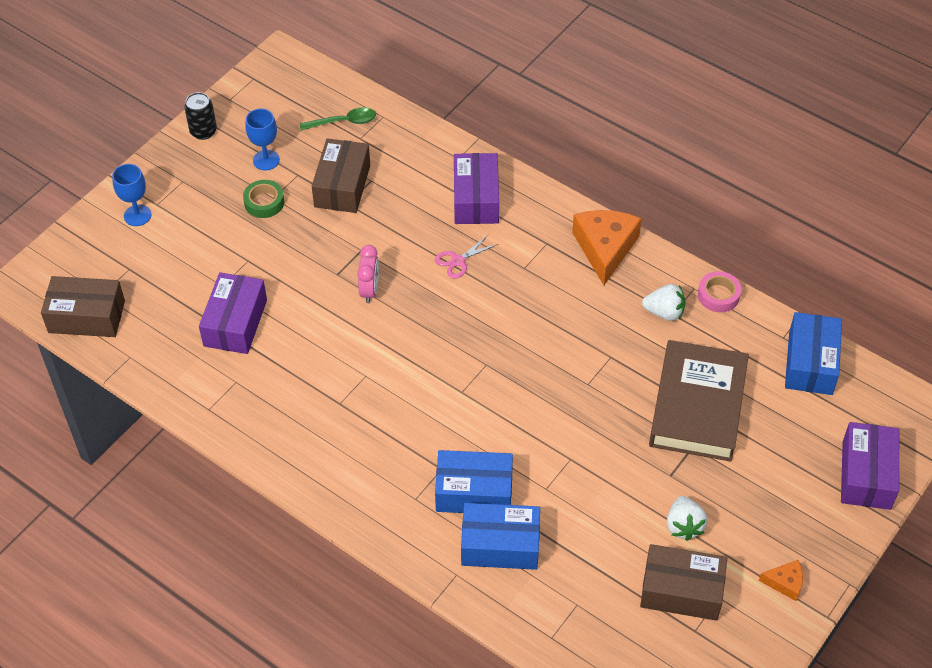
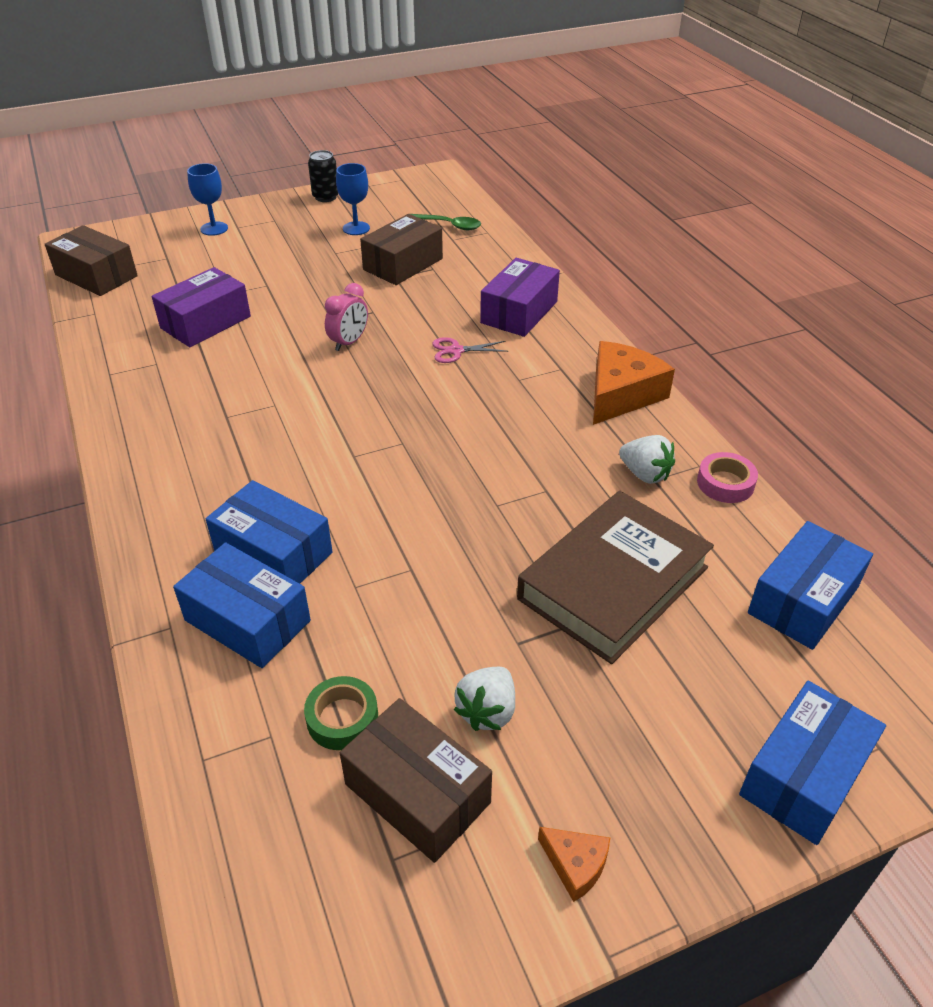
camera: 30 degrees right, 10 degrees down
green tape [243,180,284,218] -> green tape moved to [304,676,378,750]
purple box [841,422,899,510] -> blue box [739,681,886,845]

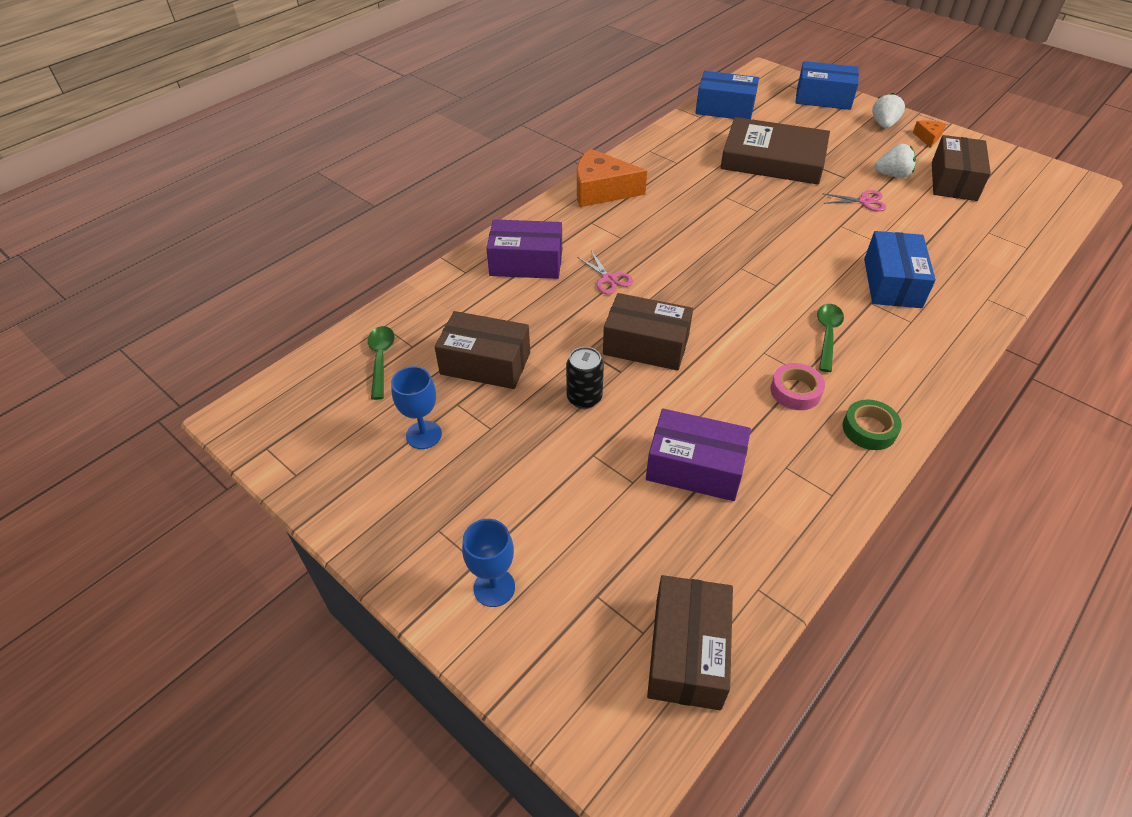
camera: 115 degrees left, 5 degrees up
blue box [173,542,311,668] -> none
green tape [304,676,378,750] -> green tape moved to [842,399,902,450]
black can [308,150,338,202] -> black can moved to [566,347,604,409]
pink clock [325,283,368,351] -> brown box [603,293,693,371]
white strawberry [619,435,675,484] -> white strawberry moved to [872,93,905,128]
pink tape [697,452,758,503] -> pink tape moved to [770,363,825,410]
none -> green spoon [817,304,844,372]
none -> pink scissors [822,190,886,211]

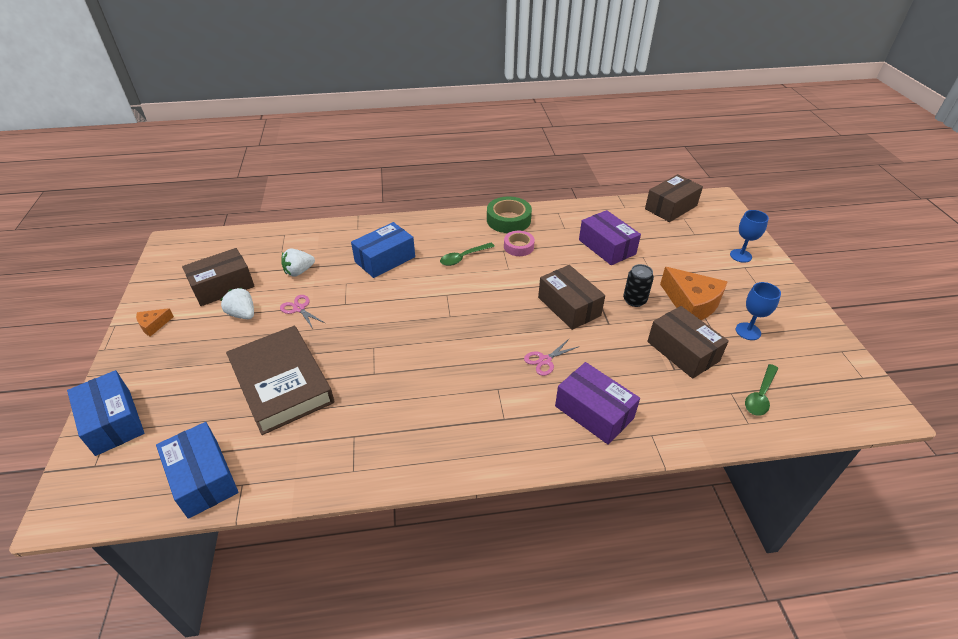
camera: 140 degrees left, 5 degrees down
orange cheese [577,148,647,207] -> orange cheese moved to [660,267,727,320]
pink scissors [577,251,633,294] -> pink scissors turned 135 degrees counterclockwise [524,339,580,376]
green tape [842,399,902,450] -> green tape [487,197,532,233], size x1.55
white strawberry [872,93,905,128] -> white strawberry moved to [281,249,315,277]

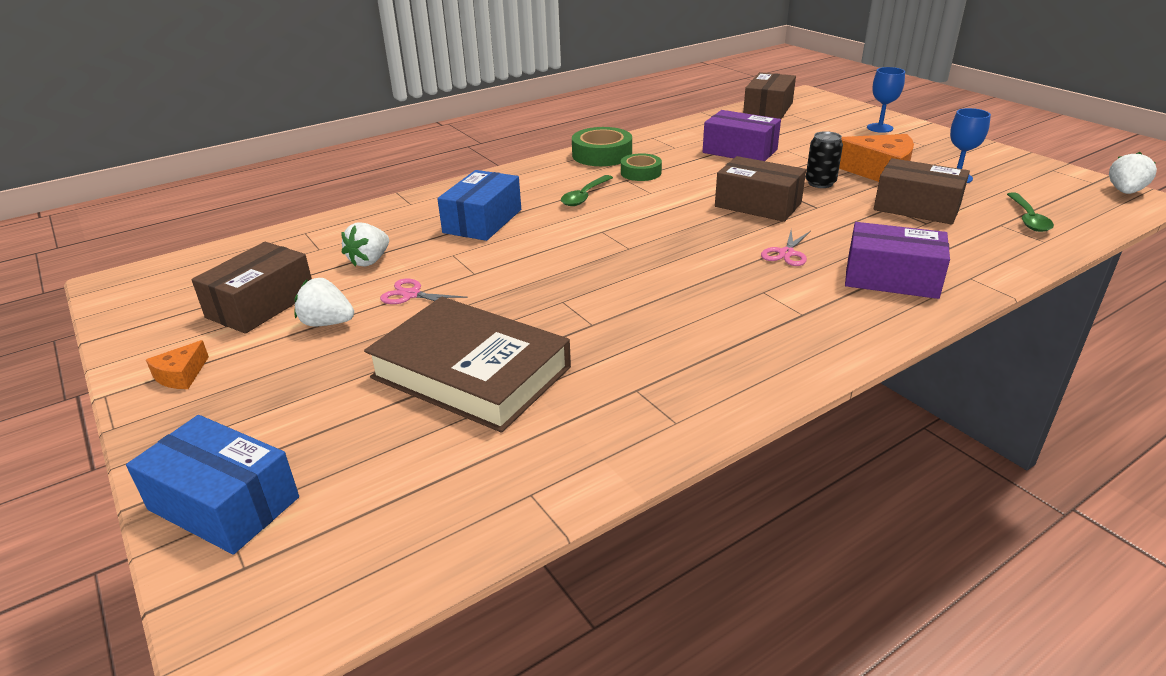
camera: 25 degrees left, 10 degrees down
blue box [156,422,239,519] -> none
pink tape [504,231,535,256] -> green tape [621,153,662,181]
none -> white strawberry [1109,152,1157,194]

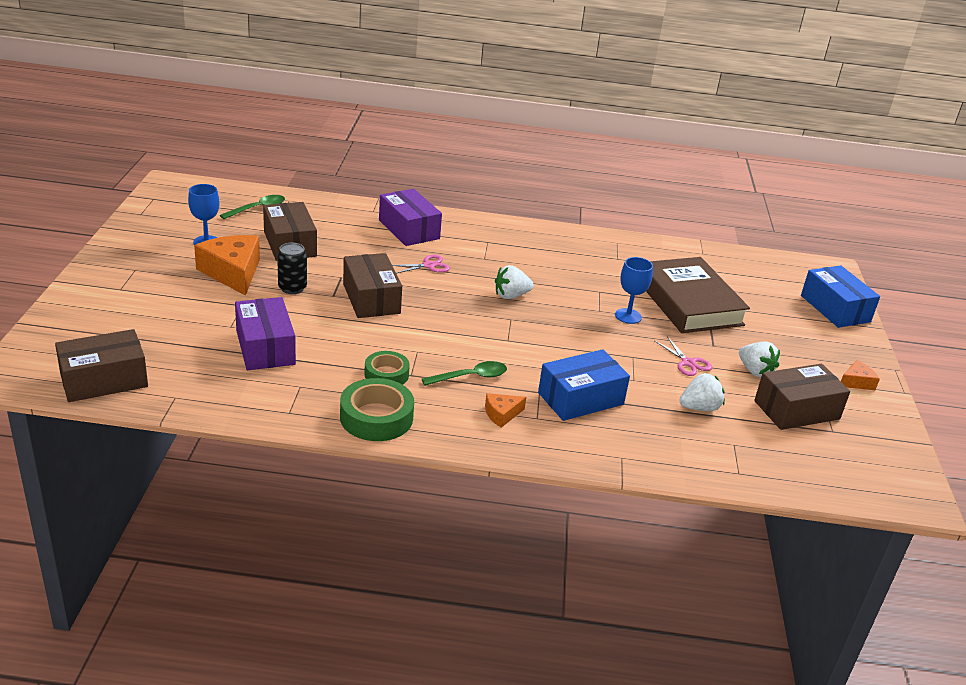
camera: 145 degrees left, 0 degrees up
blue goblet [867,67,905,133] -> blue goblet moved to [615,257,653,324]
white strawberry [1109,152,1157,194] -> white strawberry moved to [495,265,534,299]
none -> orange cheese [485,393,526,428]

